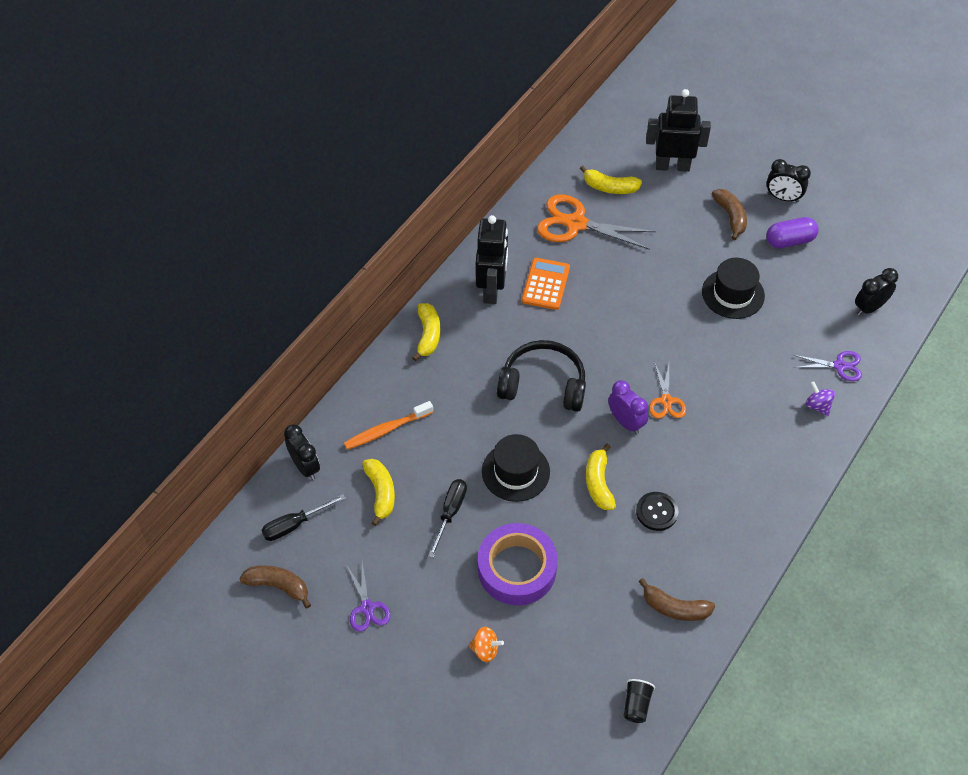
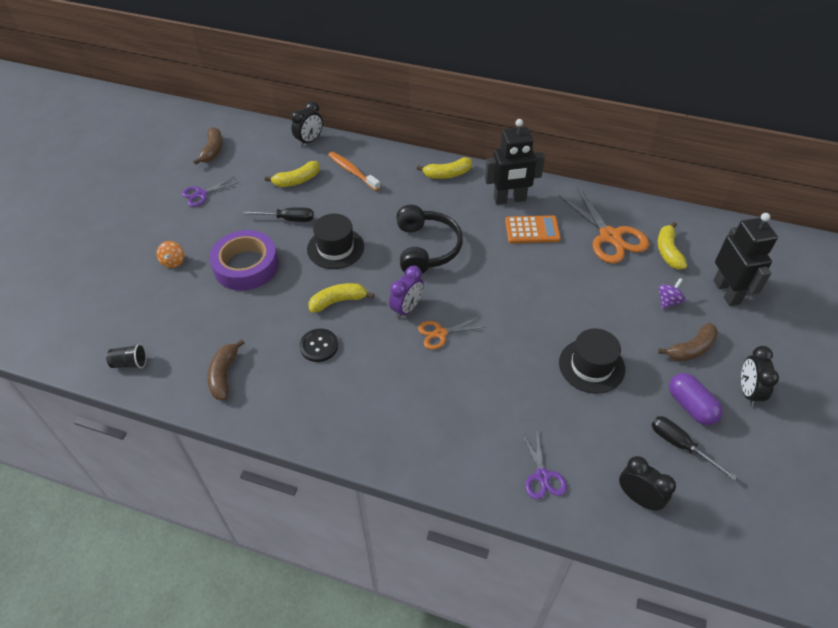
camera: 75 degrees right, 5 degrees down
black screwdriver [261,494,346,541] -> black screwdriver moved to [651,416,737,480]
orange scissors [537,195,656,250] -> orange scissors turned 150 degrees clockwise [558,187,649,264]
purple spinning top [805,381,835,416] -> purple spinning top moved to [659,278,685,309]

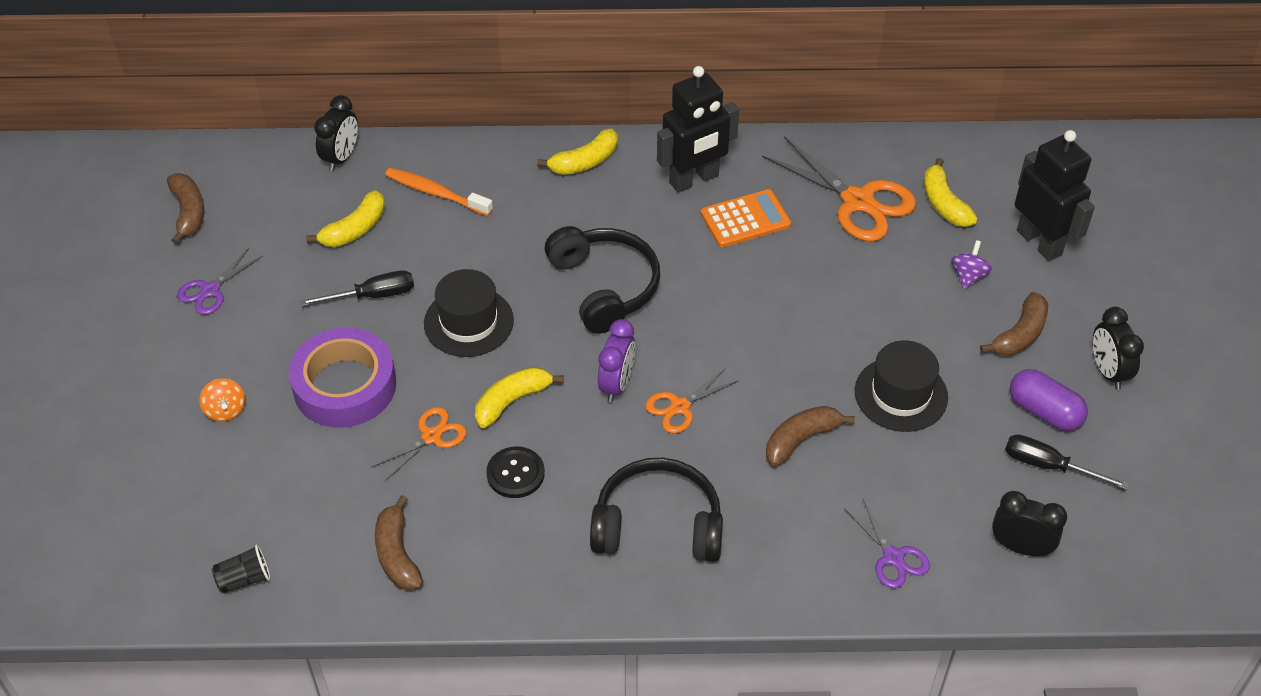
camera: 20 degrees left, 0 degrees up
none -> orange scissors [371,407,467,481]
none -> black headphones [590,458,723,562]
none -> brown banana [766,406,855,466]

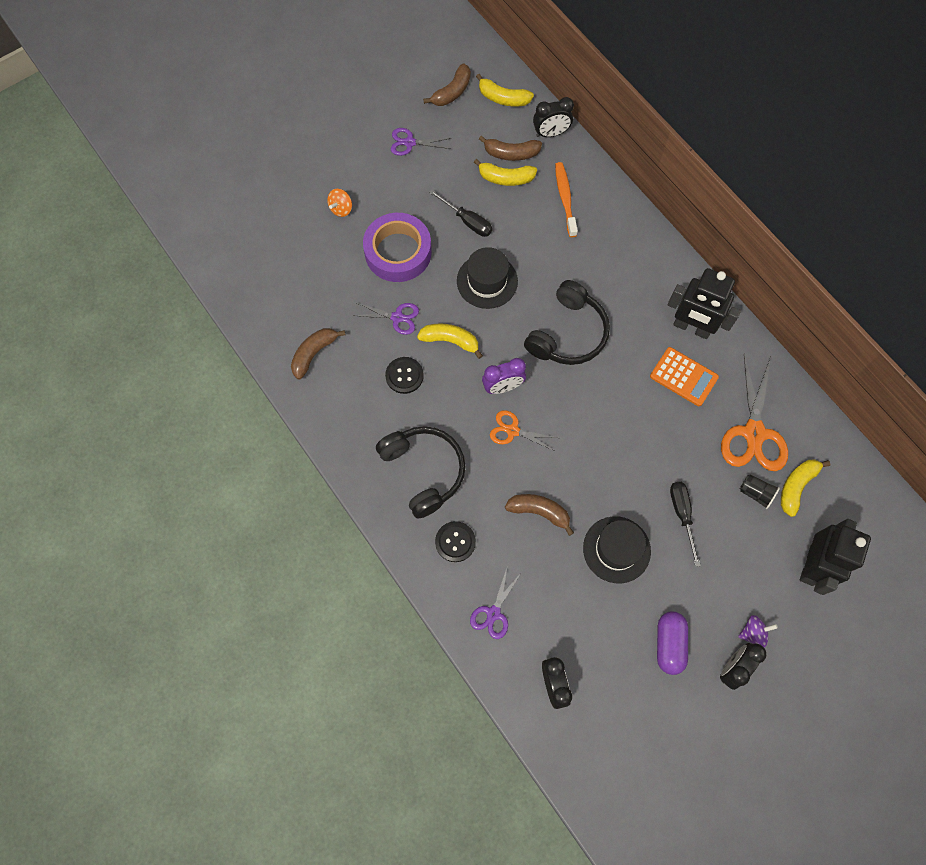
camera: 55 degrees right, 20 degrees up
black cup [212,545,270,593] -> black cup moved to [740,474,780,509]
orange scissors [371,407,467,481] -> purple scissors [353,303,419,335]
yellow banana [537,128,618,175] -> yellow banana moved to [476,74,534,107]
purple spinning top [951,240,992,290] -> purple spinning top moved to [738,615,778,648]
brown banana [980,292,1048,356] -> brown banana moved to [479,136,542,161]
black screwdriver [1005,434,1129,490] -> black screwdriver moved to [670,482,701,567]
none -> black button [435,521,476,562]

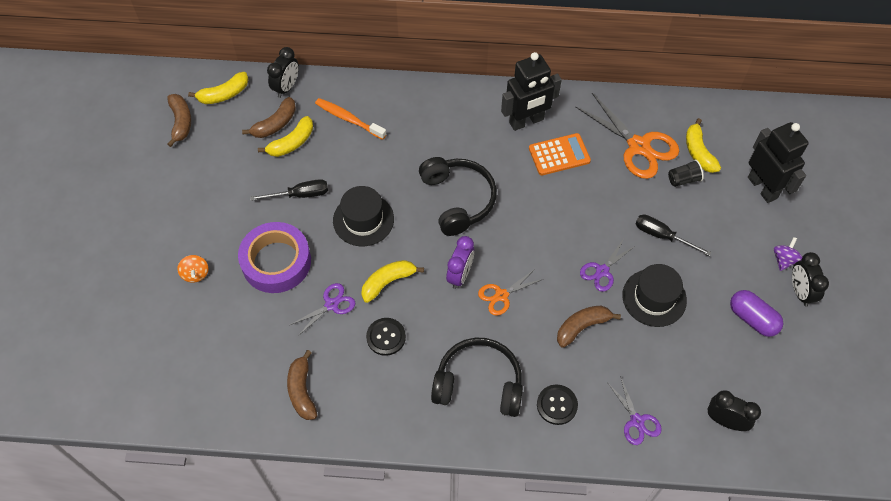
camera: 50 degrees left, 10 degrees down
purple scissors [391,128,451,156] -> purple scissors moved to [580,239,635,292]

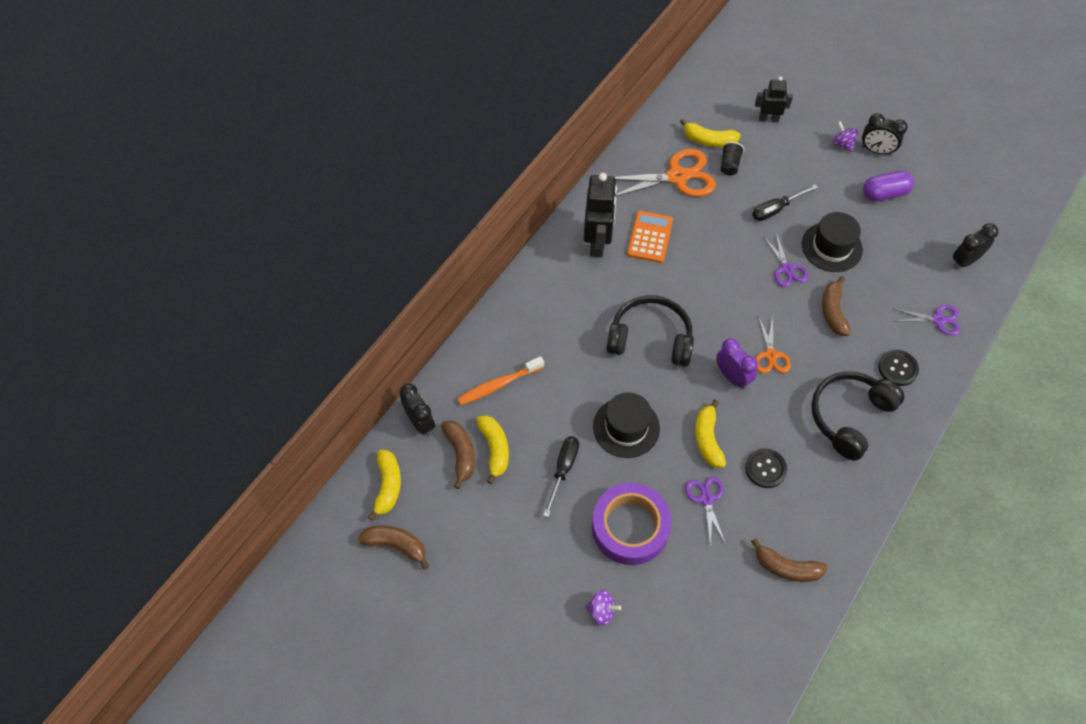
camera: 60 degrees left, 0 degrees up
orange spinning top [177,255,208,283] -> purple spinning top [585,590,621,626]
black robot [748,122,809,203] -> black robot [755,76,793,122], size x0.59

